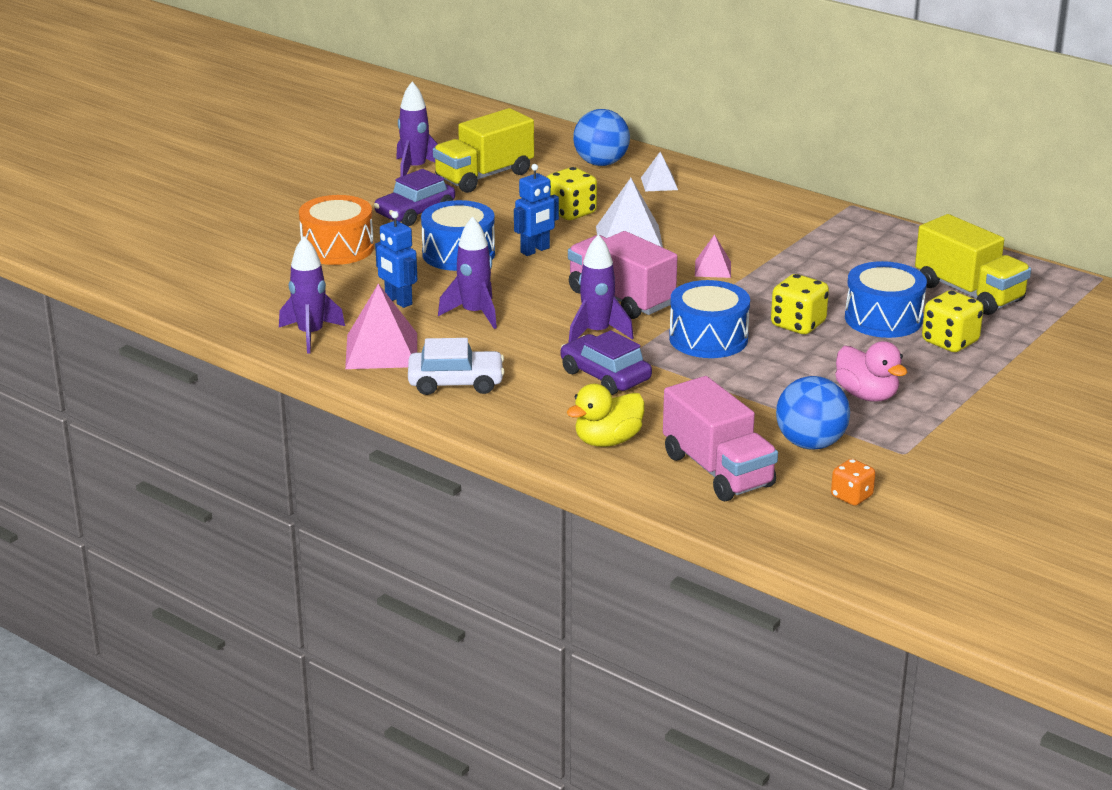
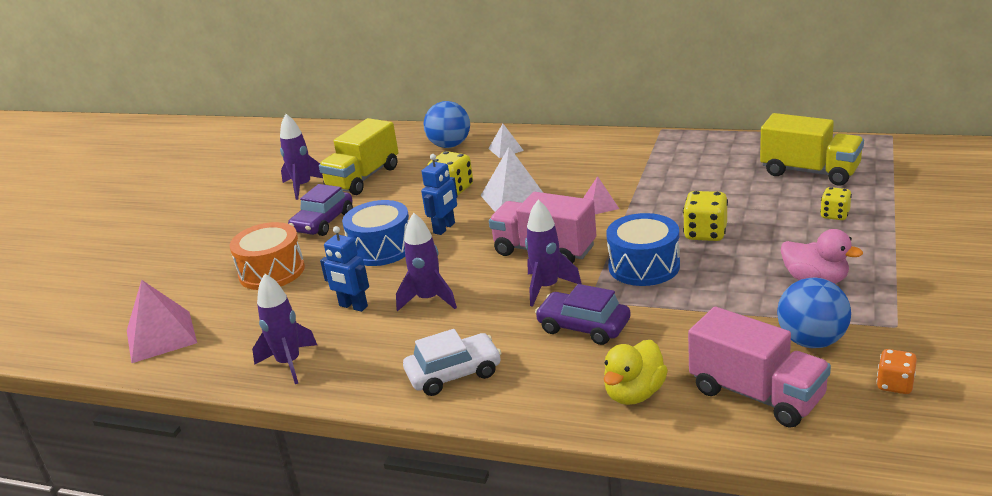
camera: 15 degrees left, 0 degrees up
pink pyramid [345,283,417,369] -> pink pyramid moved to [127,279,197,363]
blue drum [845,261,927,338] -> none
yellow dice [922,290,984,352] -> yellow dice [820,187,852,220], size x0.65

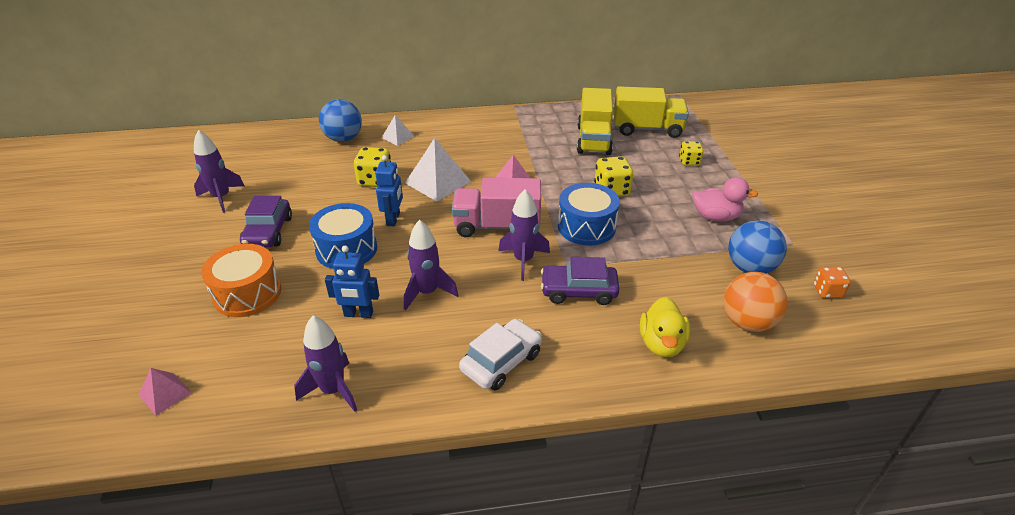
camera: 30 degrees left, 10 degrees up
pink pyramid [127,279,197,363] -> pink pyramid [138,368,192,416], size x0.55
yellow truck [319,118,398,195] -> yellow truck moved to [577,88,613,155]
pink truck [688,307,831,428] -> orange ball [723,272,788,332]

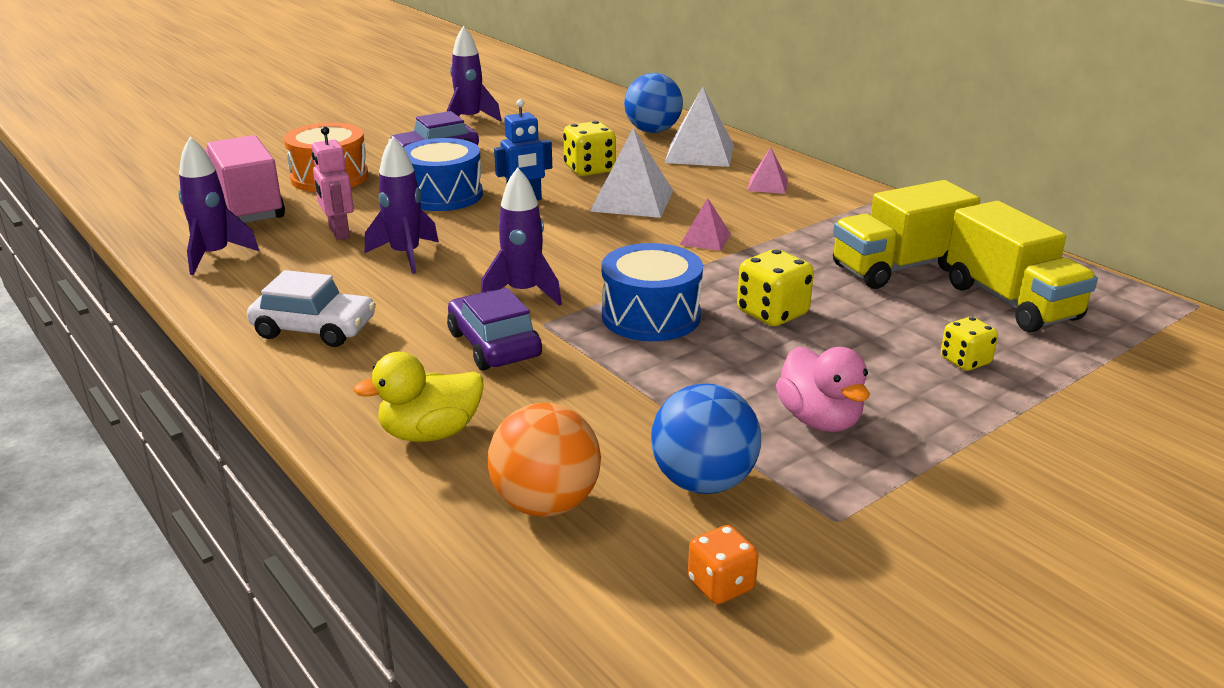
camera: 60 degrees right, 10 degrees down
pink pyramid [138,368,192,416] -> pink pyramid moved to [747,148,788,194]
blue robot [325,246,379,318] -> pink robot [312,126,354,240]
white pyramid [382,115,414,146] -> white pyramid [665,87,734,167], size x1.82
pink truck [452,178,541,237] -> pink truck moved to [205,135,285,223]

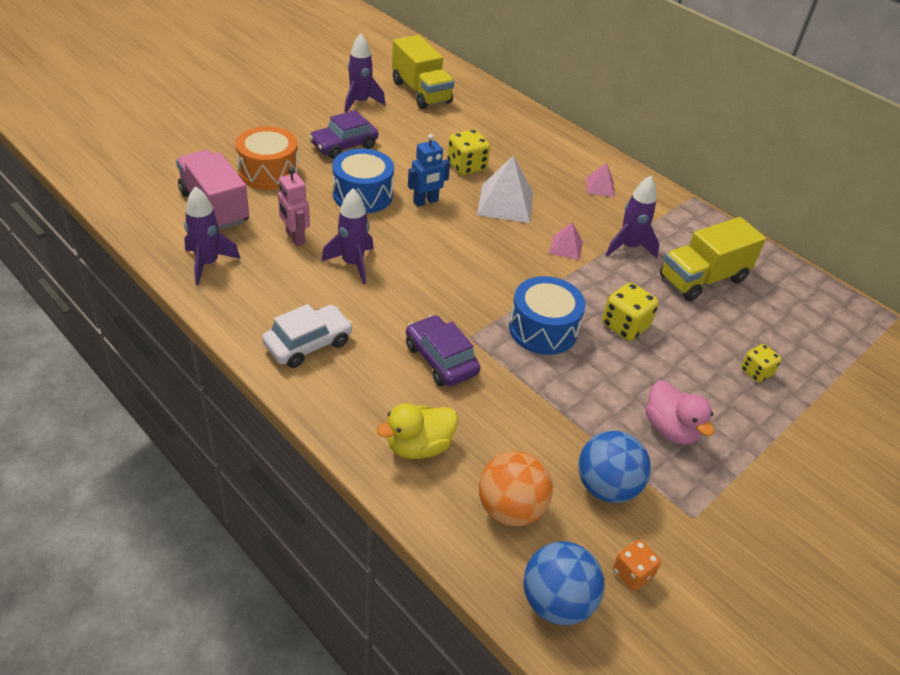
camera: 10 degrees left, 15 degrees up
white car [247,270,376,347] -> white car turned 45 degrees counterclockwise [262,304,353,368]
purple rocket [481,167,562,306] -> purple rocket moved to [606,176,660,259]
blue ball [624,73,683,133] -> blue ball moved to [524,541,605,625]
white pyramid [665,87,734,167] -> none
yellow truck [946,201,1098,332] -> yellow truck moved to [392,35,454,109]

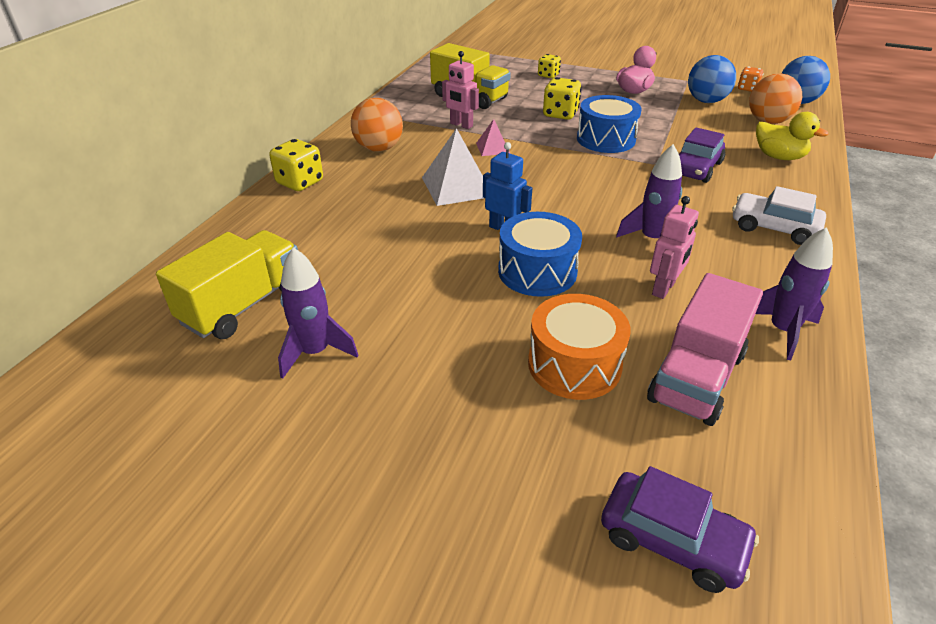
camera: 110 degrees left, 5 degrees down
purple car [309,110,378,159] -> purple car moved to [601,466,759,593]
yellow dice [447,129,490,175] -> yellow dice moved to [269,139,323,191]
pink pyramid [586,162,614,197] -> orange ball [351,98,403,152]
purple rocket [606,176,660,259] -> pink robot [442,51,479,129]

